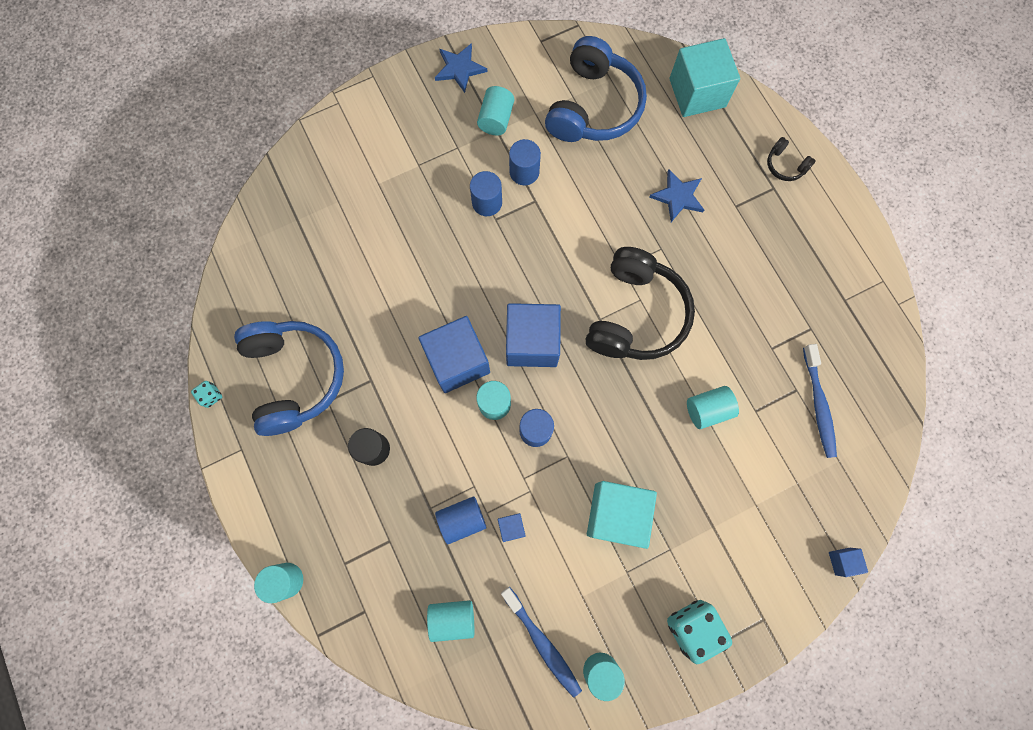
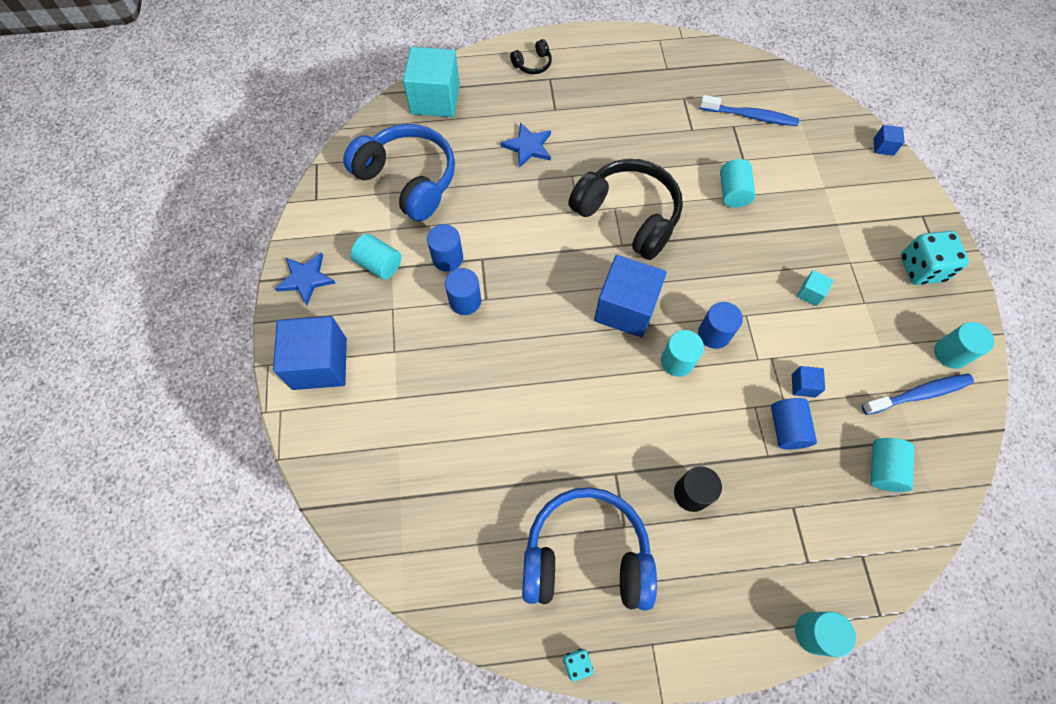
camera: 70 degrees left, 10 degrees down
blue cube [418,316,490,393] -> blue cube moved to [273,316,347,390]
turquoise cube [587,481,657,549] -> turquoise cube [797,270,834,306], size x0.43

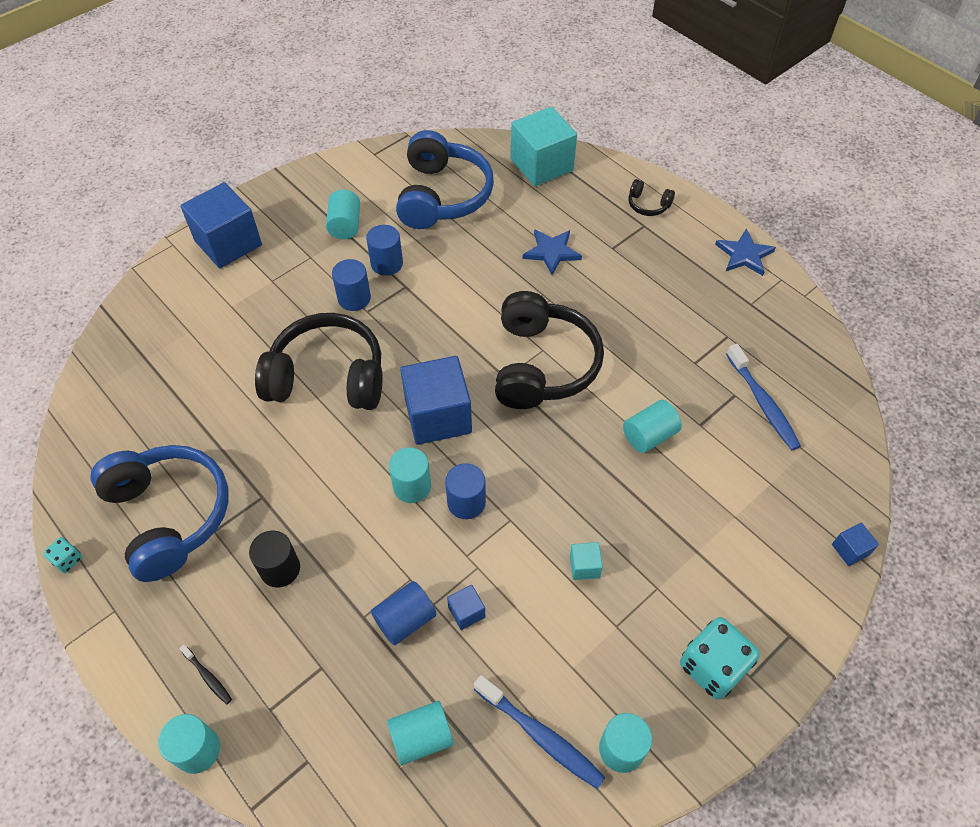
camera: 55 degrees right, 10 degrees down
blue star [275,252,335,305] -> blue star moved to [715,229,776,276]
none -> black toothbrush [179,645,232,704]
none -> black headphones [255,313,383,410]

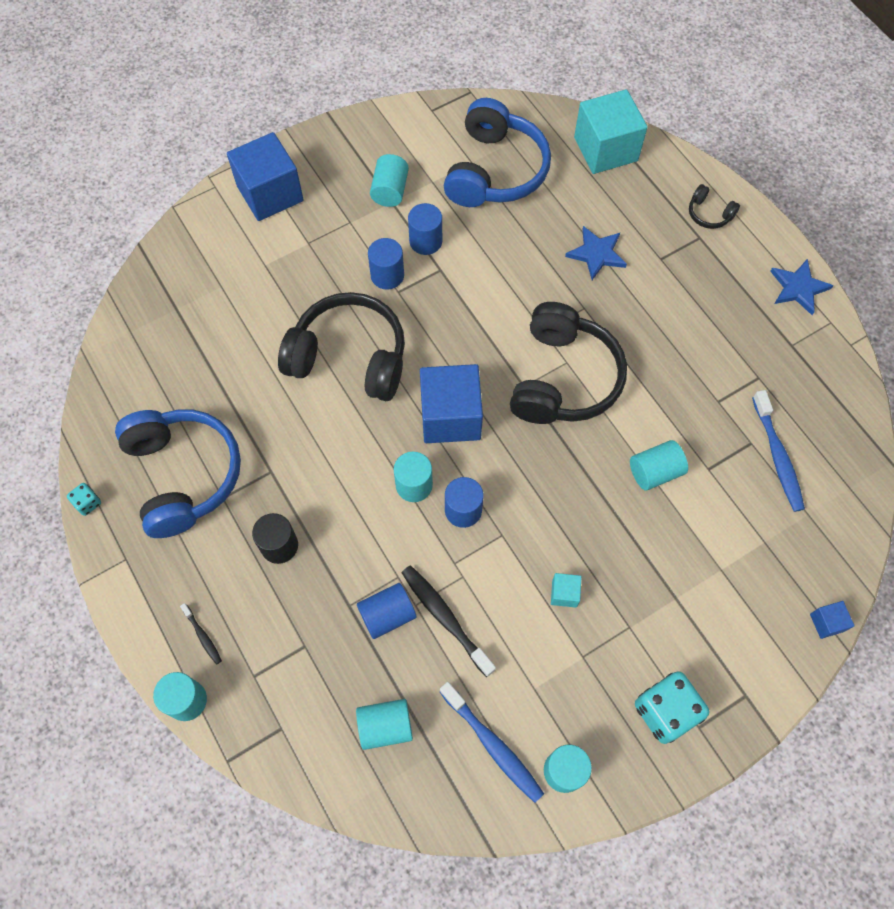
camera: 10 degrees right, 10 degrees up
blue cube [447,585,485,630] -> black toothbrush [402,566,496,677]

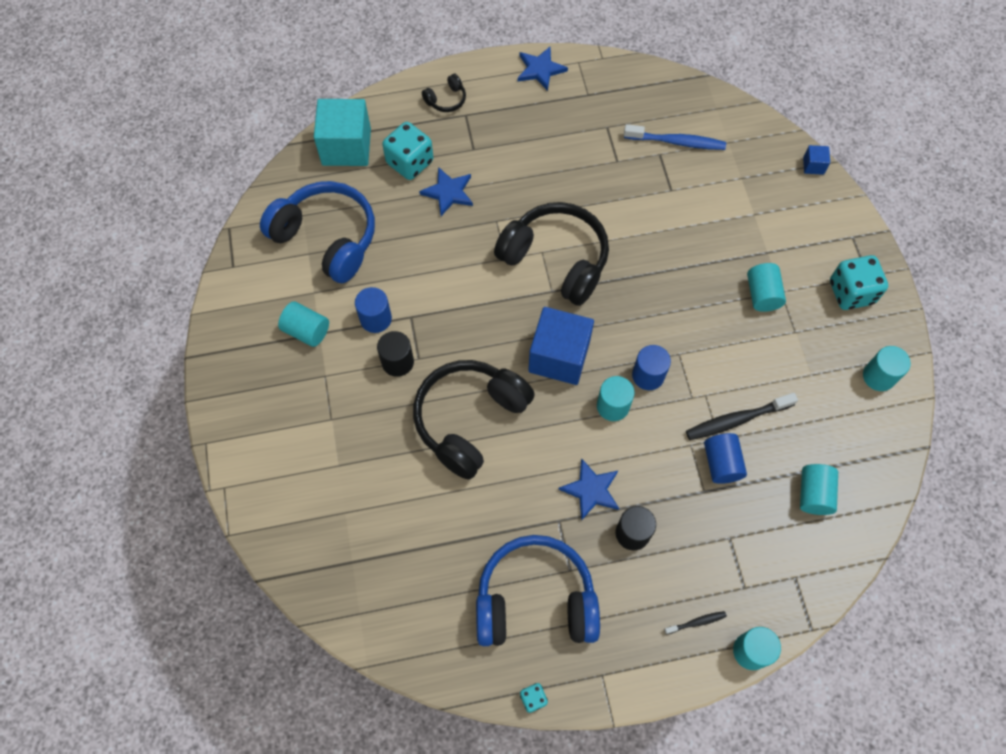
camera: 70 degrees left, 0 degrees up
blue cube [227,132,304,221] -> none
blue cylinder [368,238,404,290] -> black cylinder [377,331,414,377]
blue toothbrush [440,682,544,803] -> none
turquoise cube [551,573,581,608] -> none
turquoise cylinder [630,440,688,491] -> turquoise cylinder moved to [747,263,786,312]
none -> turquoise dice [382,122,433,180]
none -> blue star [558,458,619,521]

